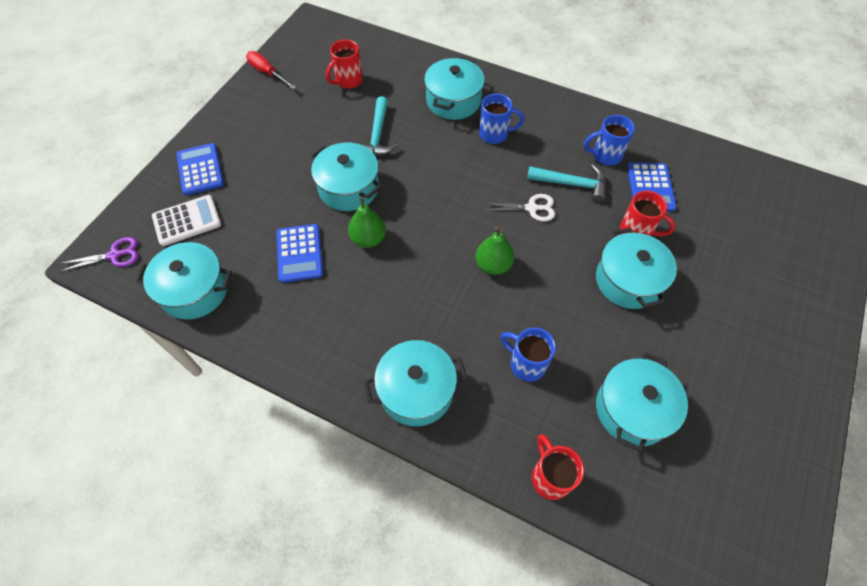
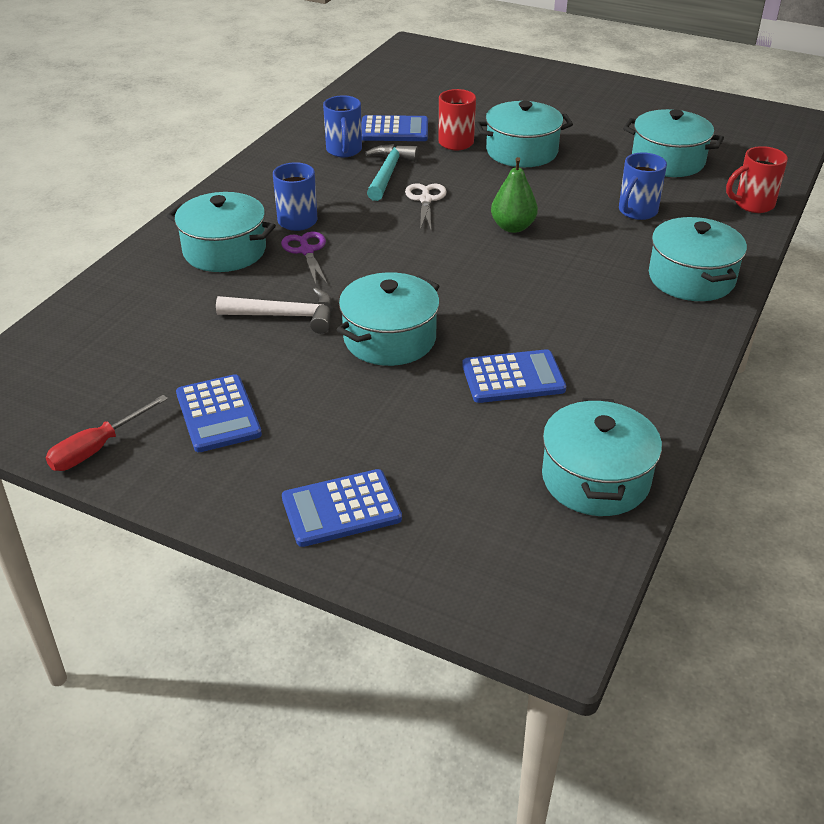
camera: 90 degrees left, 20 degrees down
purple scissors [59,237,138,272] -> purple scissors moved to [281,232,328,285]
white calculator [152,195,221,246] -> none
red mug [326,40,363,89] -> none
green pear [348,197,386,248] -> none
turquoise hammer [356,96,398,156] -> white hammer [216,288,333,334]
none -> blue calculator [176,374,262,452]

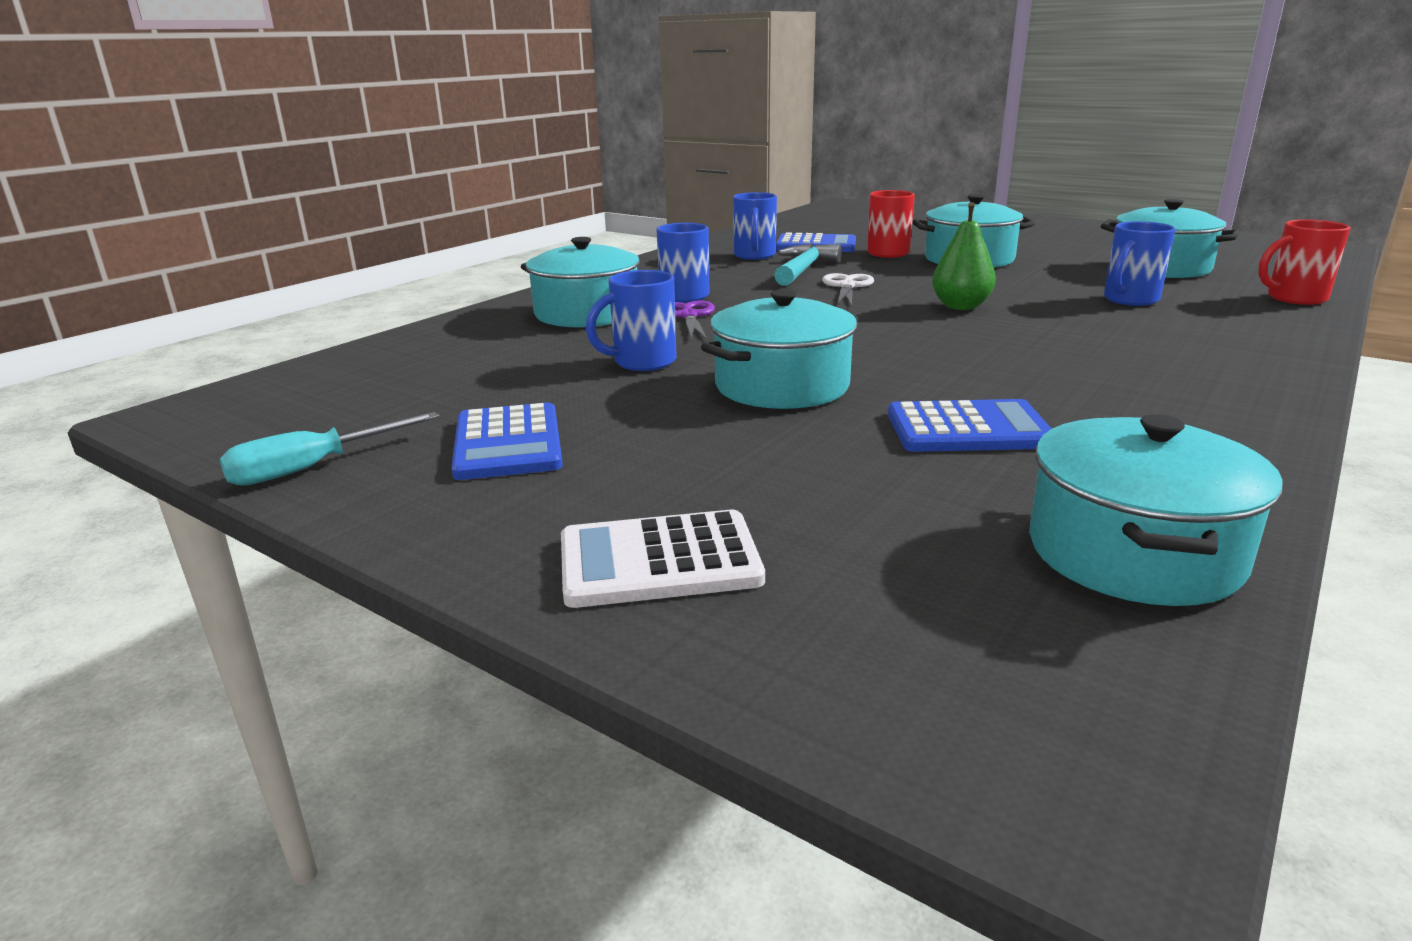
camera: 10 degrees right, 15 degrees down
red screwdriver [45,395,168,471] -> turquoise screwdriver [220,412,440,486]
white hammer [216,288,333,334] -> blue mug [586,270,677,371]
blue calculator [282,469,402,547] -> white calculator [561,510,765,608]
turquoise pot [649,217,747,301] -> none

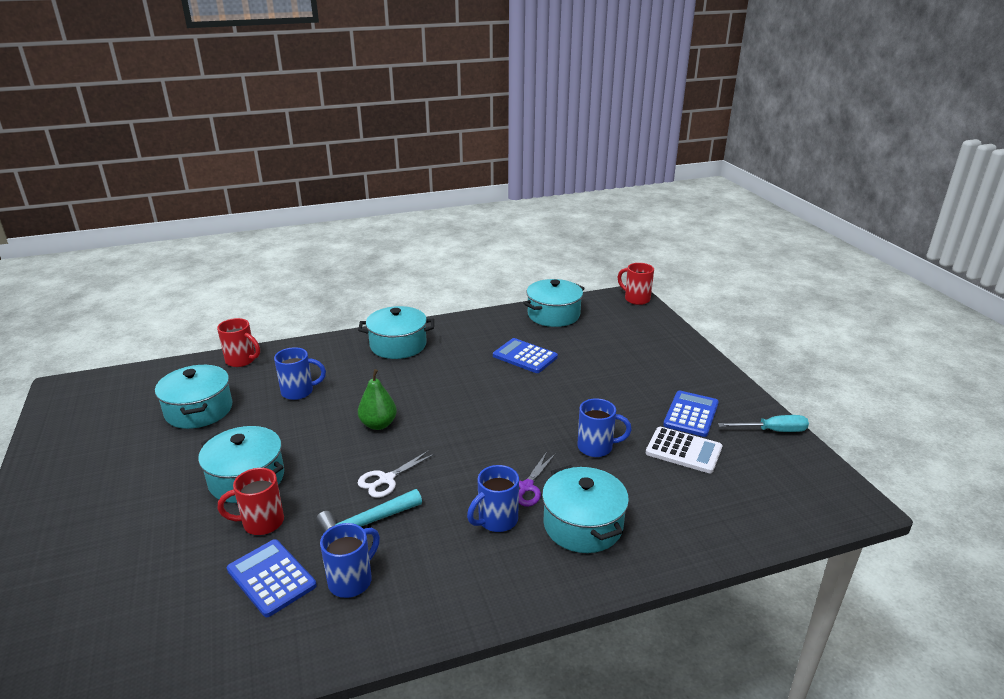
camera: 145 degrees left, 5 degrees up
white calculator [561,510,765,608] -> white calculator moved to [646,427,722,473]
turquoise pot [701,289,859,409] -> turquoise pot moved to [358,306,434,359]
none -> red mug [618,263,654,305]

